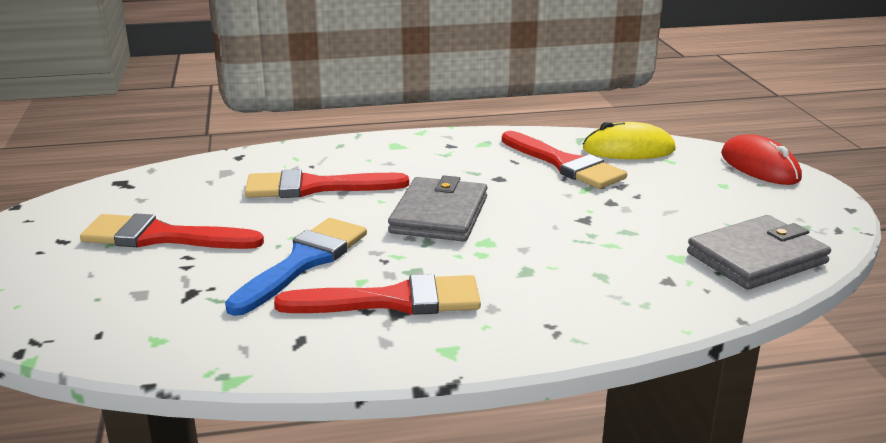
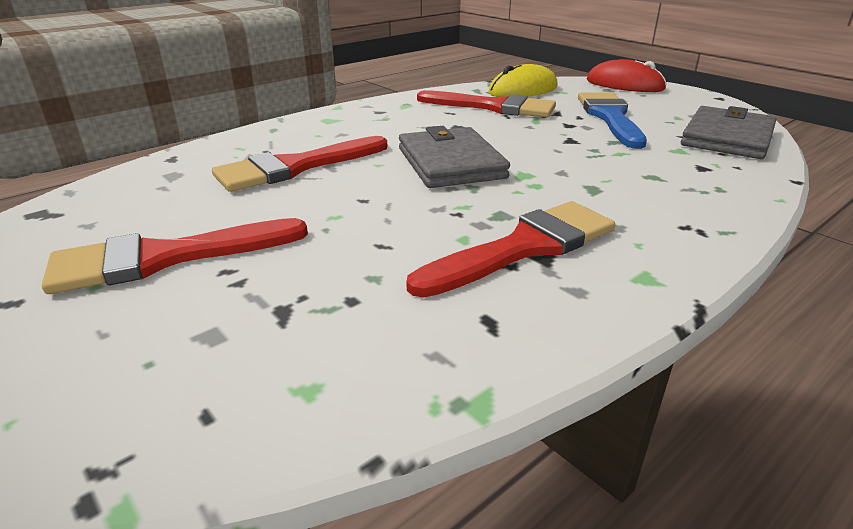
camera: 30 degrees left, 5 degrees up
blue brush [225,218,367,316] -> blue brush moved to [578,93,647,149]

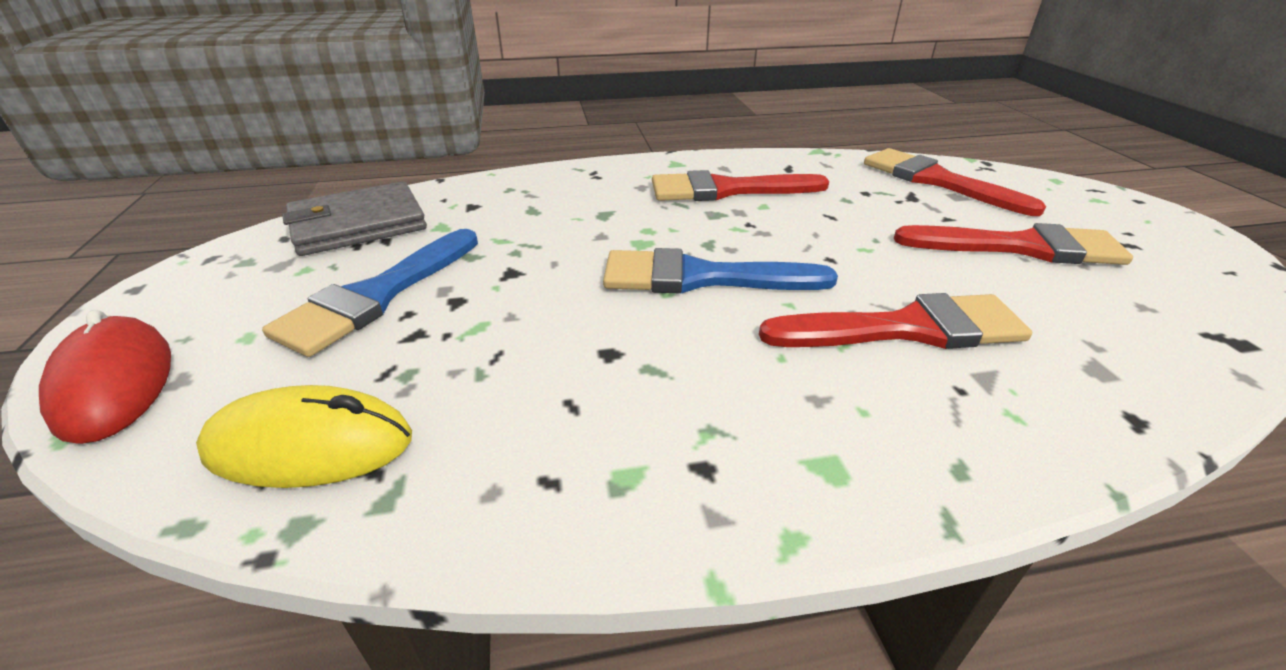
camera: 150 degrees left, 5 degrees up
grey wallet [399,126,510,188] -> blue brush [603,248,838,294]
red brush [417,90,556,118] -> red brush moved to [864,148,1046,216]

